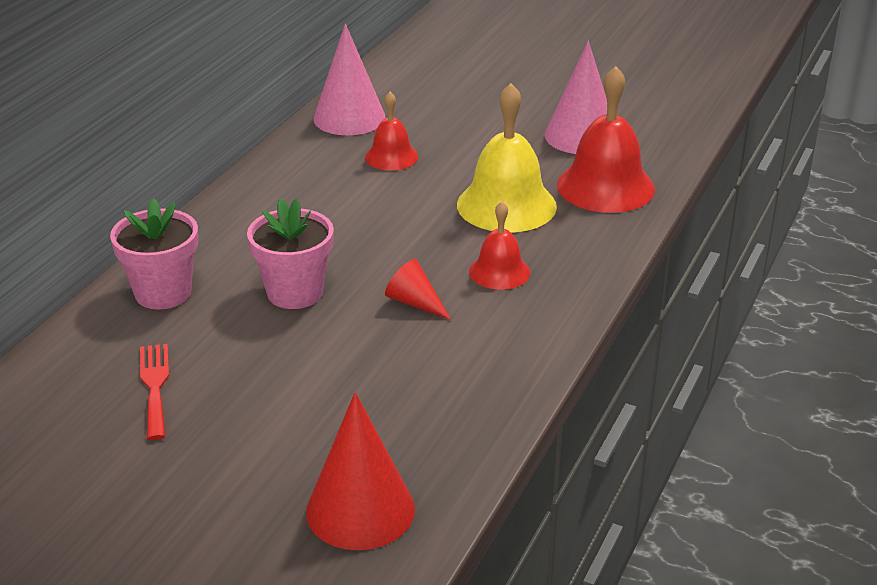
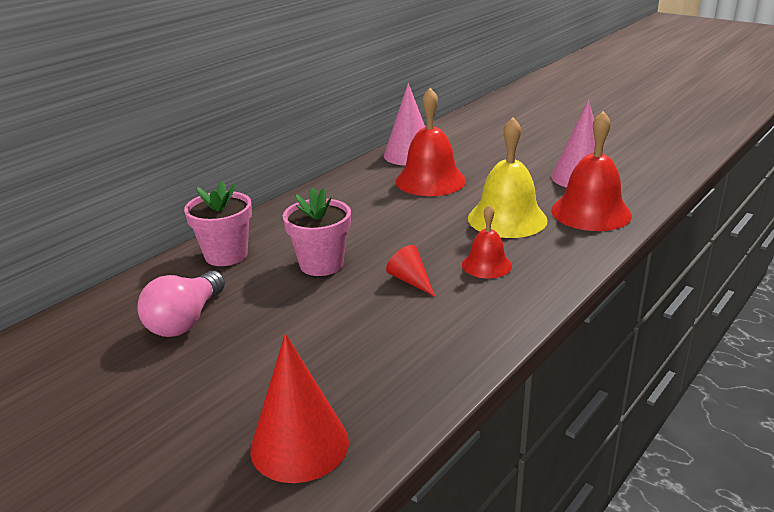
camera: 15 degrees right, 5 degrees down
red fork [140,344,169,440] -> pink light bulb [137,271,225,337]
red bell [365,92,418,170] -> red bell [395,88,466,196], size x1.76

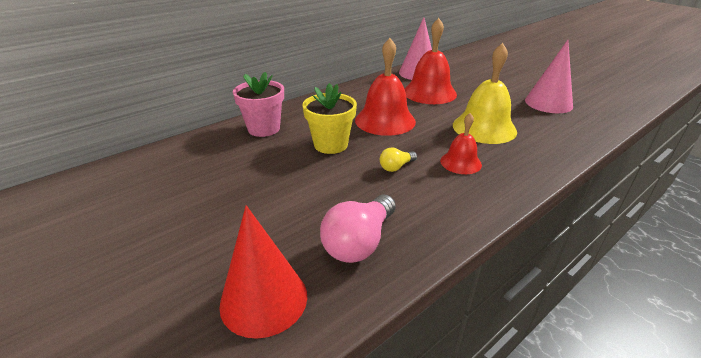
camera: 10 degrees right, 5 degrees up
pink light bulb [137,271,225,337] -> pink light bulb moved to [320,194,396,263]
pink flower pot [283,188,351,276] -> yellow flower pot [302,83,357,154]
red cone [386,245,435,296] -> yellow light bulb [380,147,417,172]
red bell [551,111,632,231] -> red bell moved to [355,38,416,136]

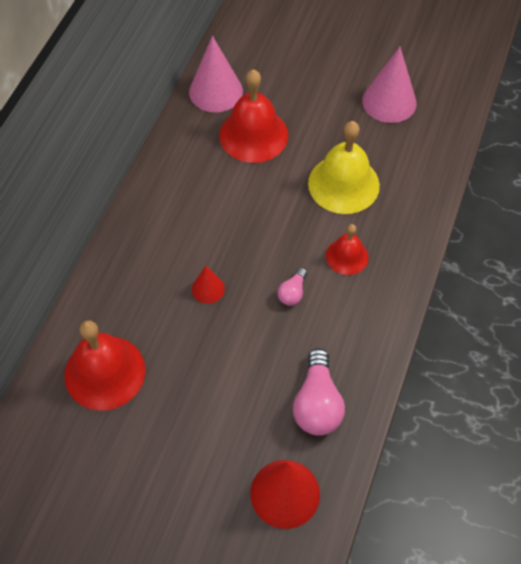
camera: 30 degrees left, 25 degrees up
pink flower pot [233,72,284,137] -> none
yellow flower pot [302,83,357,154] -> red cone [192,266,225,304]
red bell [355,38,416,136] -> red bell moved to [64,320,146,411]
yellow light bulb [380,147,417,172] -> pink light bulb [277,268,307,306]

